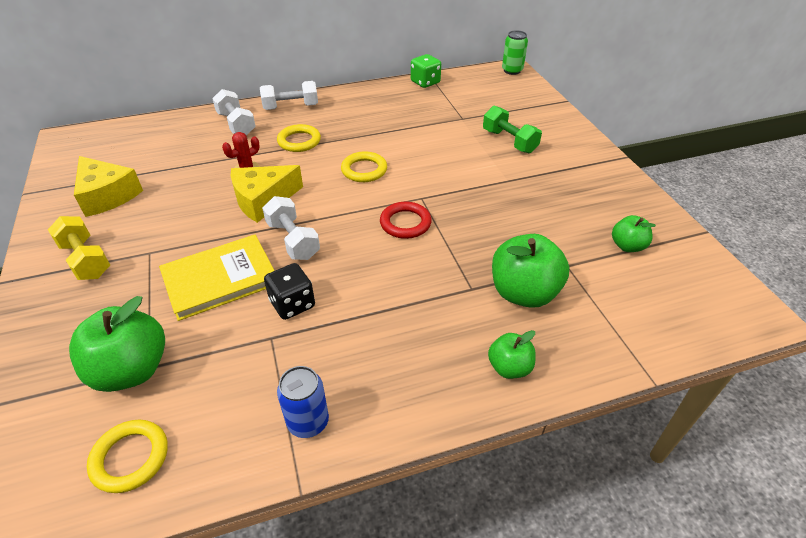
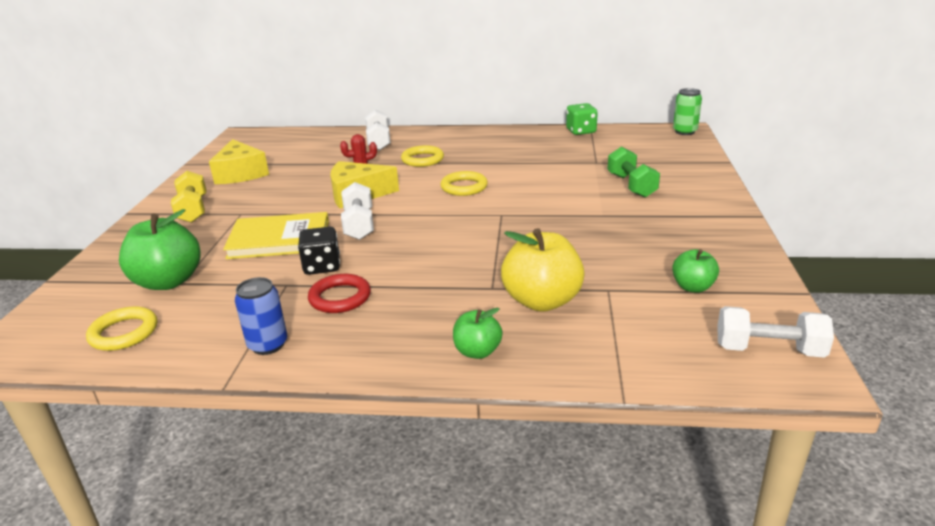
camera: 25 degrees right, 15 degrees down
white dumbbell [260,81,318,110] -> white dumbbell moved to [717,306,834,358]
red ring [380,202,432,239] -> red ring moved to [308,274,371,313]
green apple [492,234,569,308] -> yellow apple [501,228,585,312]

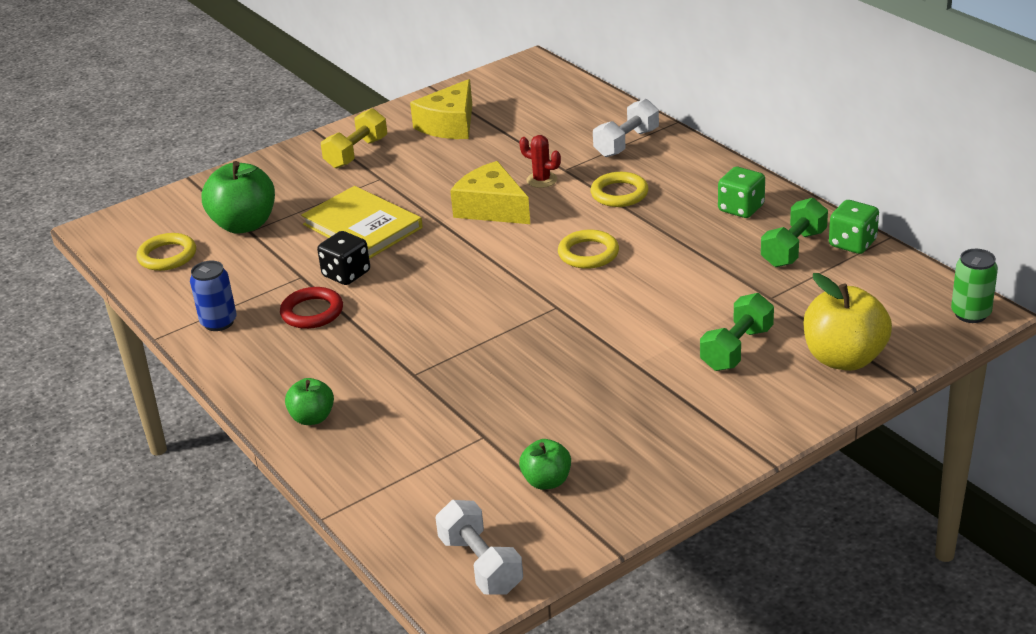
camera: 50 degrees right, 5 degrees up
white dumbbell [341,182,374,240] -> none
yellow apple [501,228,585,312] -> yellow apple moved to [804,273,892,371]
none -> green dice [718,167,765,218]
none -> green dumbbell [761,198,828,267]

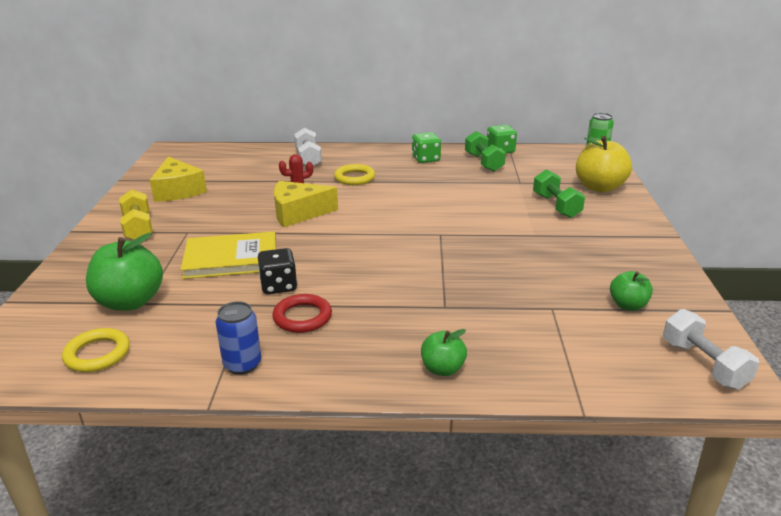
camera: 55 degrees left, 5 degrees down
white dumbbell [435,500,523,595] -> white dumbbell turned 60 degrees clockwise [663,309,759,390]
yellow ring [558,230,619,269] -> none

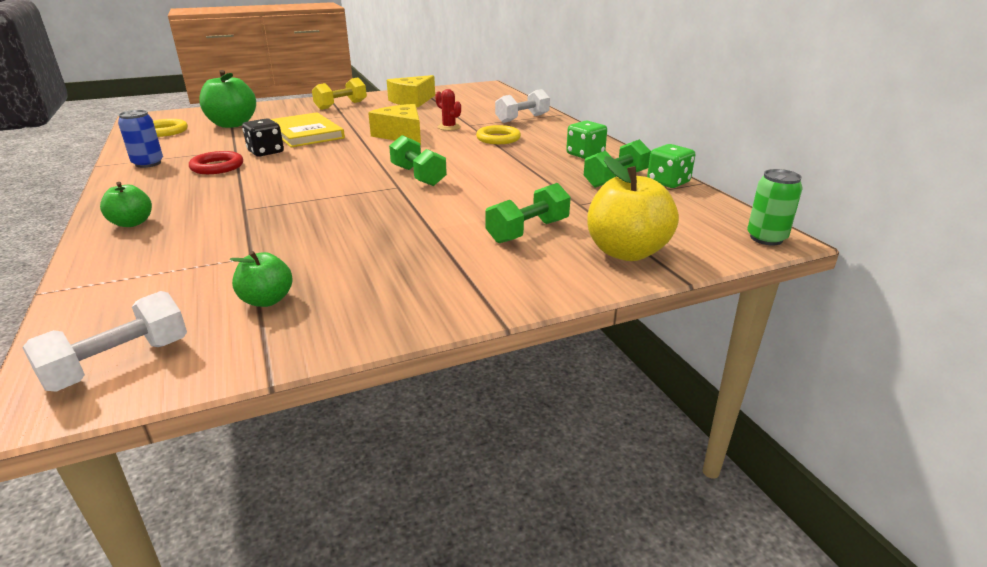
camera: 65 degrees right, 0 degrees up
none -> green dumbbell [389,135,447,186]

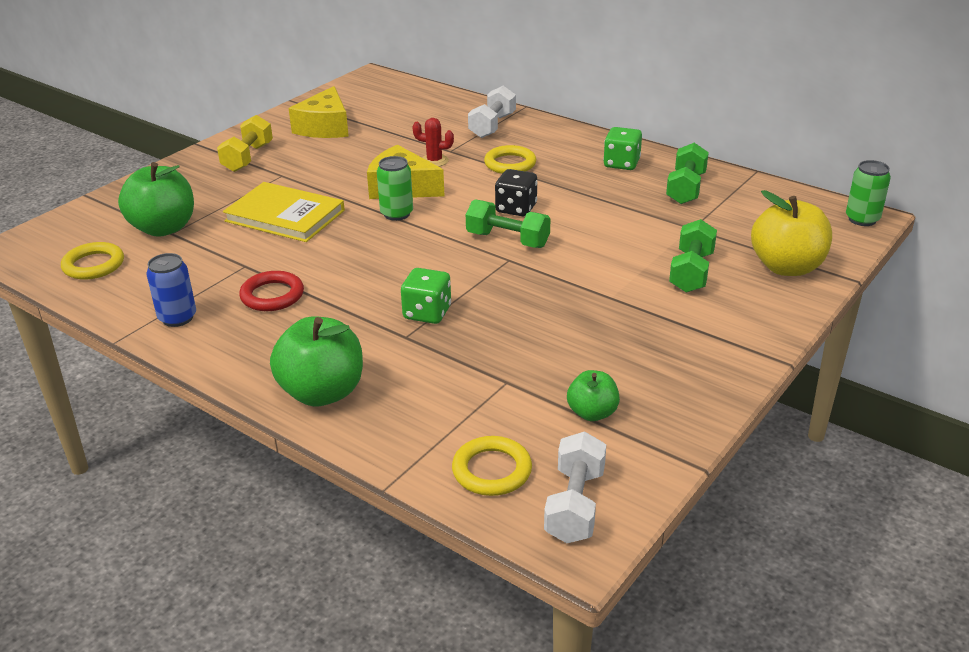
camera: 30 degrees left, 5 degrees up
green apple [100,182,152,227] -> green apple [270,317,363,406], size x1.80
black dice [242,118,284,157] -> black dice moved to [495,169,537,216]
green dice [647,144,695,188] -> green dice moved to [401,268,451,324]
none -> green can [377,156,413,221]
none -> yellow ring [452,436,532,496]

